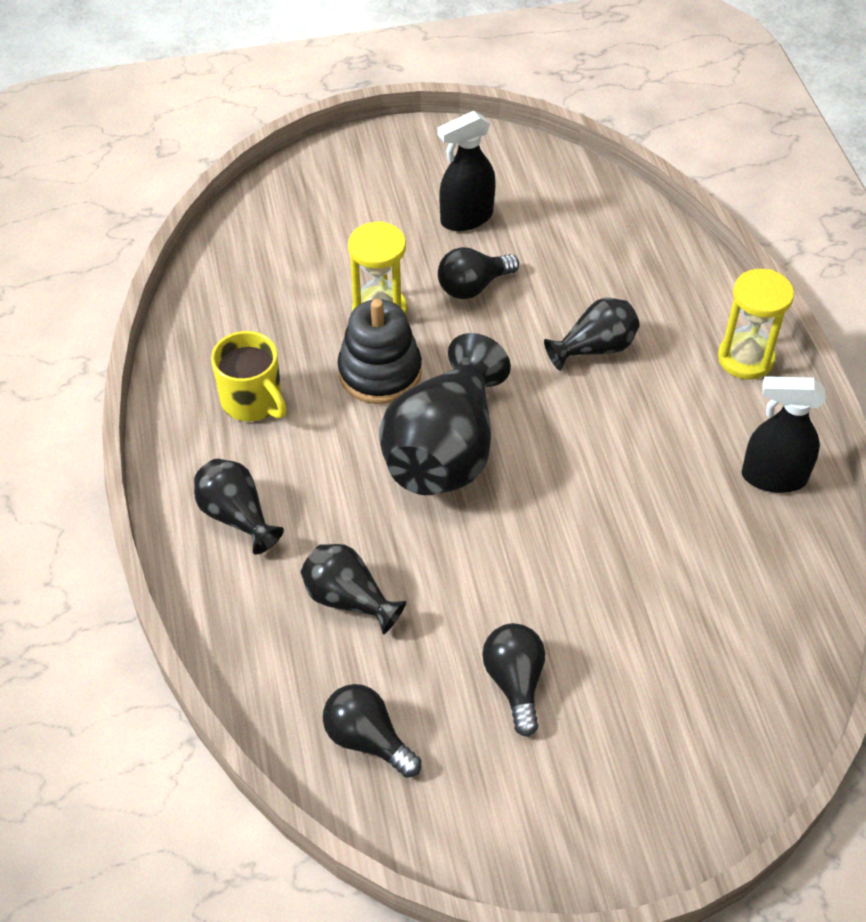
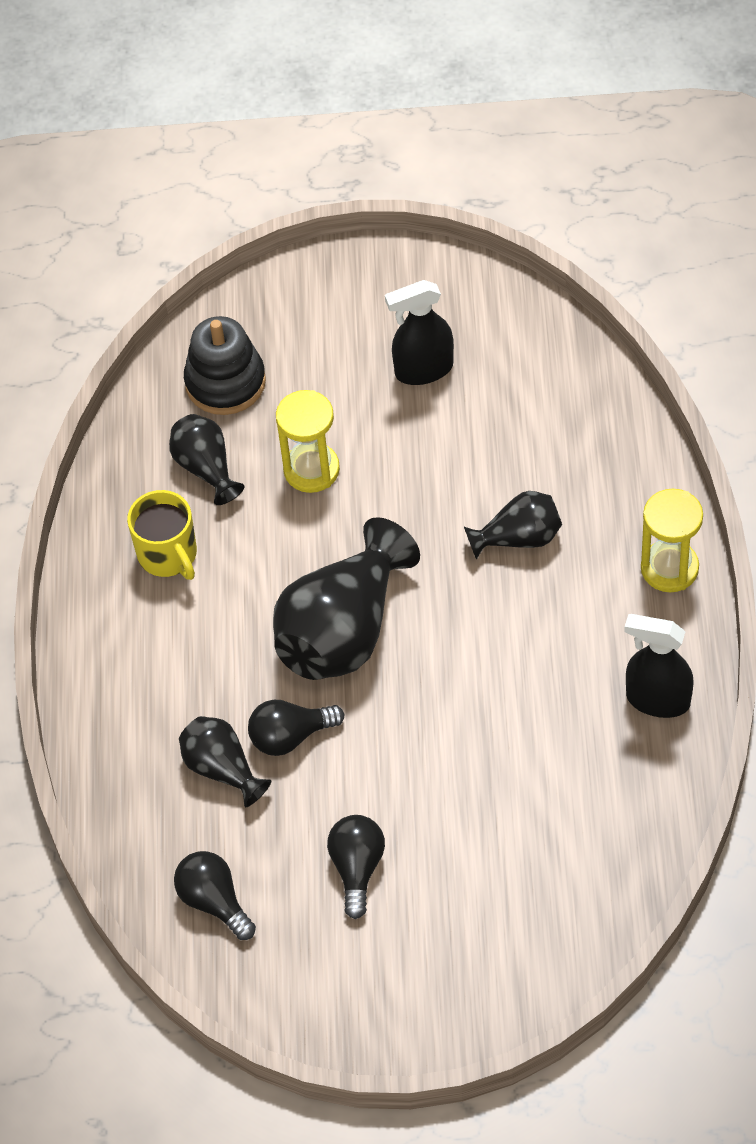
camera: 15 degrees right, 5 degrees up
black vase [194,459,284,554] -> black vase moved to [169,414,245,505]
black stacking toy [337,299,422,404] -> black stacking toy moved to [184,316,266,415]
black light bulb [438,247,519,299] -> black light bulb moved to [248,700,344,756]

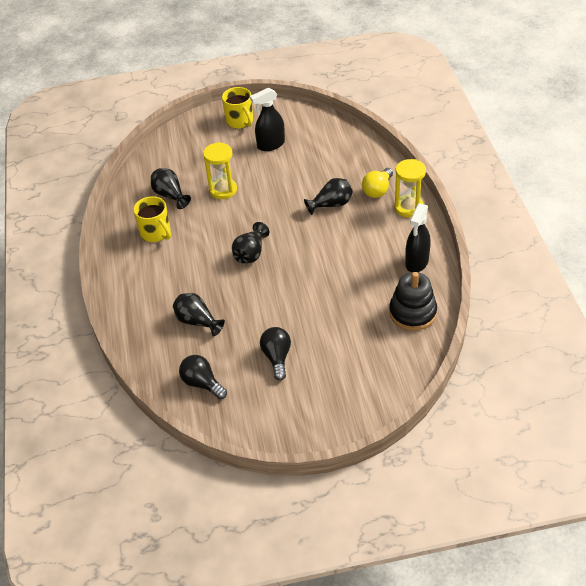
camera: 10 degrees left, 10 degrees down
black stacking toy [184,316,266,415] -> black stacking toy moved to [389,272,437,331]
black light bulb [248,700,344,756] -> none
black vase [273,517,420,680] -> black vase [232,222,269,263], size x0.54
black spray bottle [624,614,694,718] -> black spray bottle turned 75 degrees counterclockwise [405,203,431,272]
none -> yellow mug [222,87,253,129]
none -> yellow light bulb [362,168,393,198]

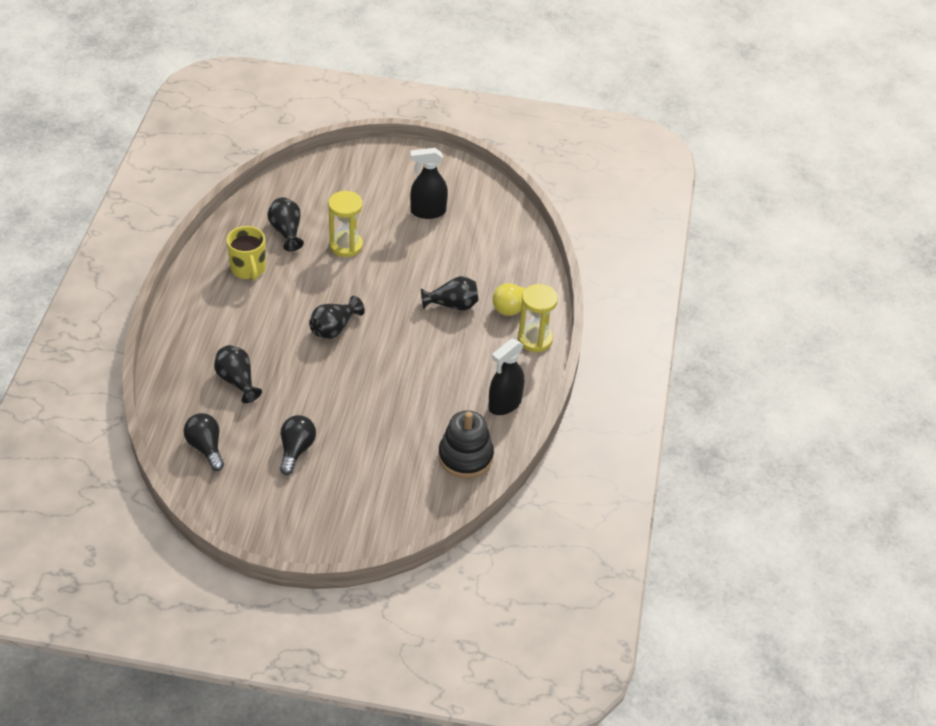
camera: 15 degrees right, 0 degrees up
yellow mug [222,87,253,129] -> none

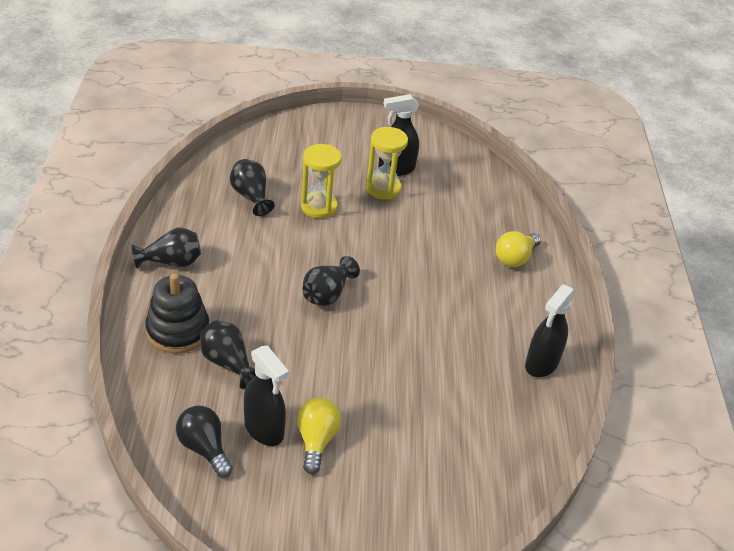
camera: 10 degrees left, 5 degrees down
yellow mug [227,226,266,281] -> none
black light bulb [280,415,316,475] -> yellow light bulb [297,398,341,474]
black vase [421,276,479,311] -> black vase moved to [132,227,201,269]
black stacking toy [438,410,494,478] -> black stacking toy moved to [145,273,209,353]
yellow hourglass [518,284,558,352] -> yellow hourglass moved to [366,127,408,200]
none -> black spray bottle [244,345,289,446]

